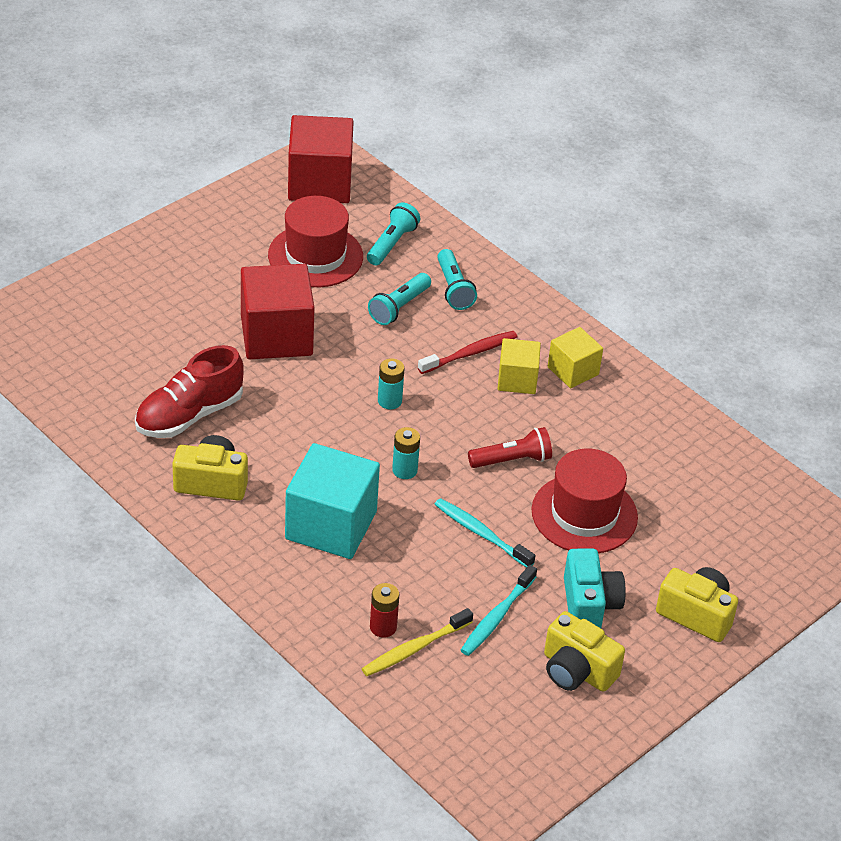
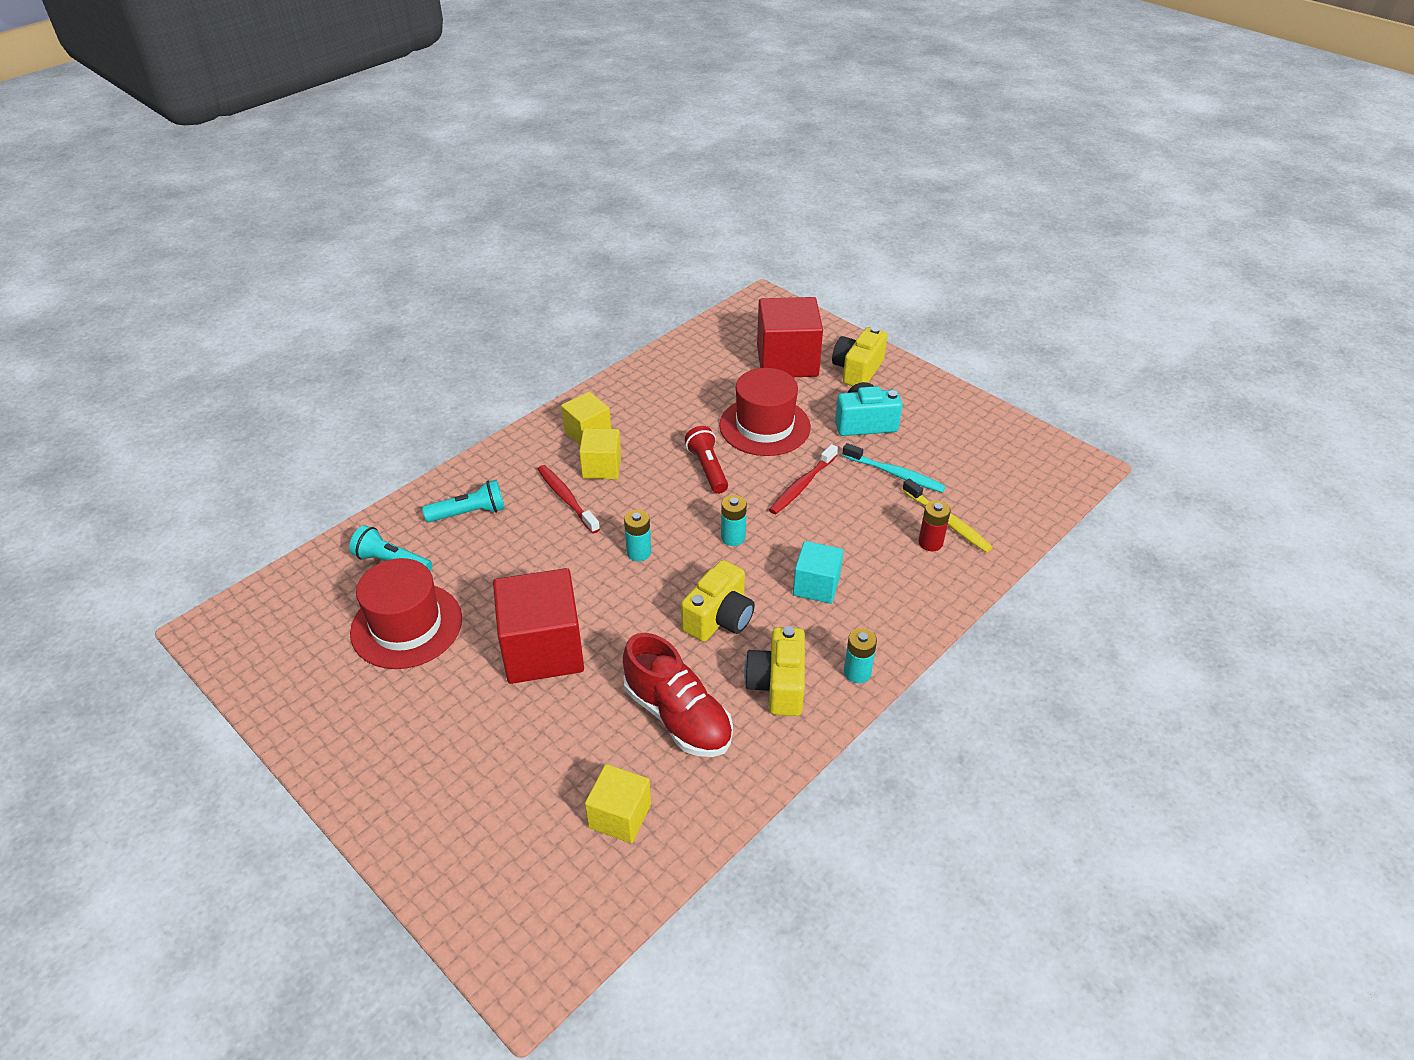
camera: 90 degrees left, 0 degrees up
turquoise cube [285,443,380,559] -> turquoise cube [793,541,843,604], size x0.57
red cube [288,115,354,203] -> red cube moved to [757,297,823,377]
turquoise flashlight [368,273,431,325] -> none
turquoise toothbrush [434,498,535,567] -> red toothbrush [769,444,838,514]
yellow camera [544,611,625,692] -> yellow camera moved to [681,560,755,642]
none -> yellow cube [585,764,651,843]
none -> turquoise battery [844,628,877,683]

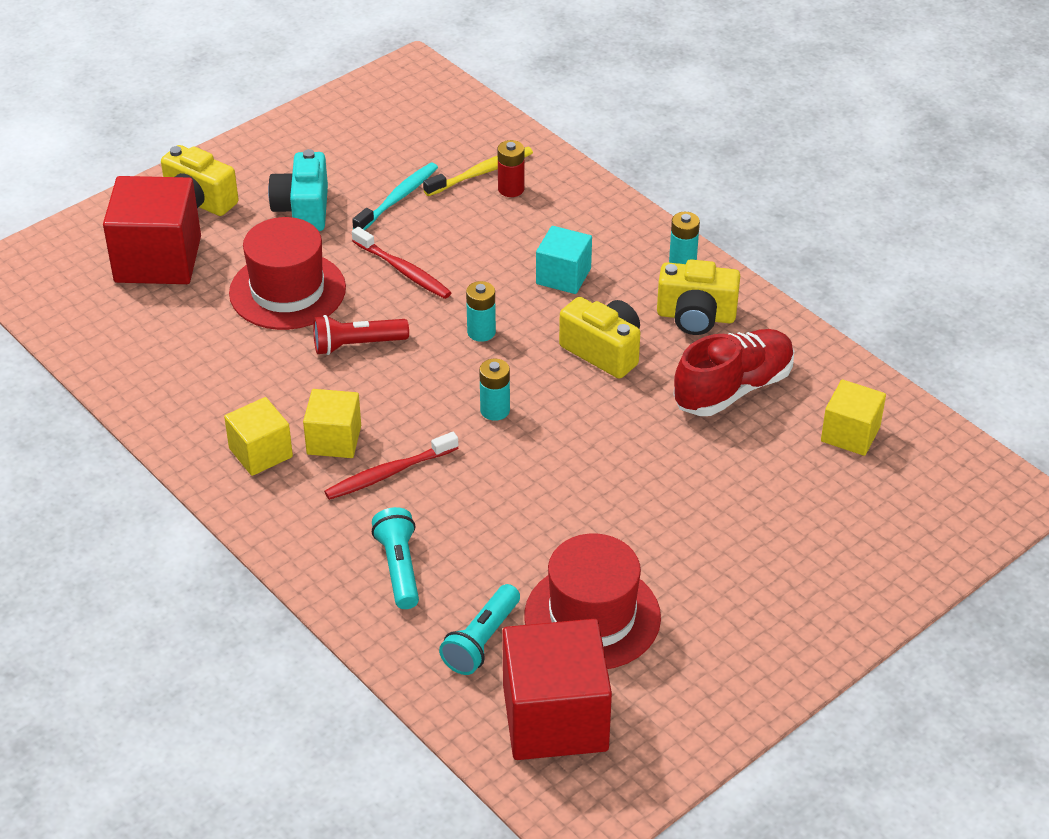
camera: 85 degrees left, 0 degrees up
red cube [493,568,584,684] -> red cube moved to [502,619,612,760]

